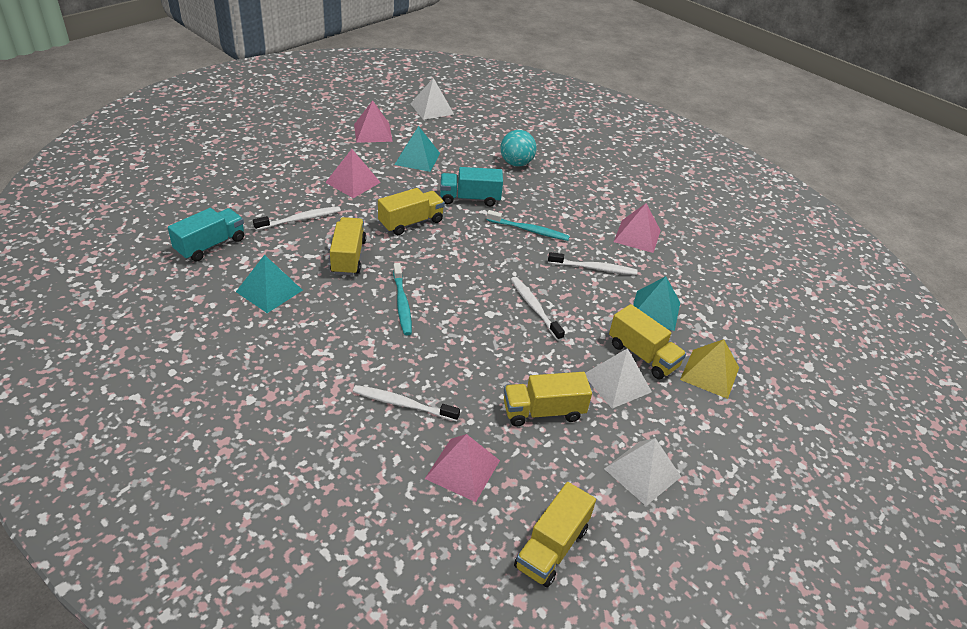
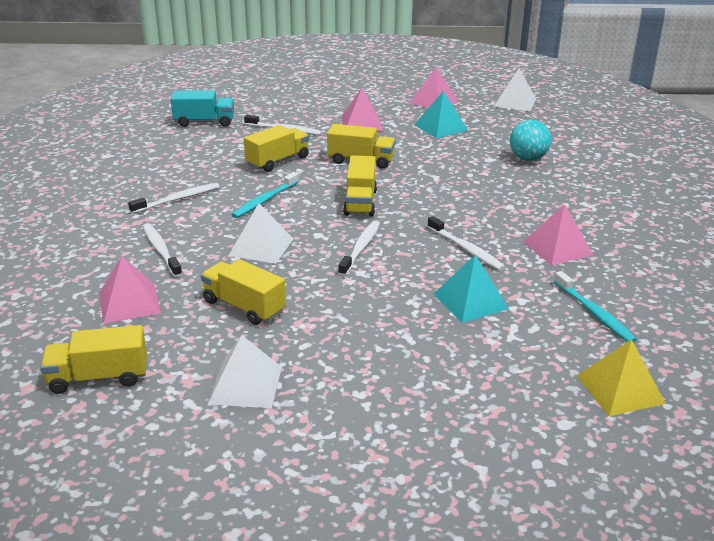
camera: 50 degrees right, 10 degrees down
turquoise pyramid [236,255,303,313] -> none
turquoise truck [440,167,503,207] -> none
turquoise toothbrush [487,210,570,241] -> turquoise toothbrush moved to [554,271,637,343]
white pyramid [585,348,652,409] -> white pyramid moved to [228,203,293,264]
yellow truck [609,304,686,379] -> yellow truck moved to [343,155,377,217]
yellow pyramid [680,339,739,399] -> yellow pyramid moved to [577,339,666,416]
none -> white toothbrush [128,183,220,214]

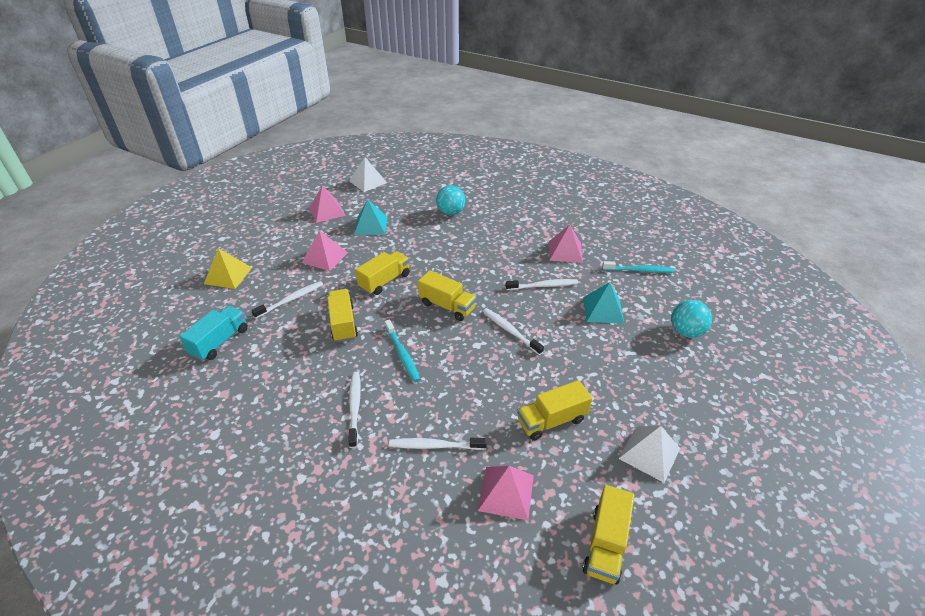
camera: 60 degrees left, 10 degrees up
white pyramid [228,203,293,264] -> none
yellow pyramid [577,339,666,416] -> yellow pyramid moved to [204,248,252,289]
none -> turquoise ball [671,300,712,338]

